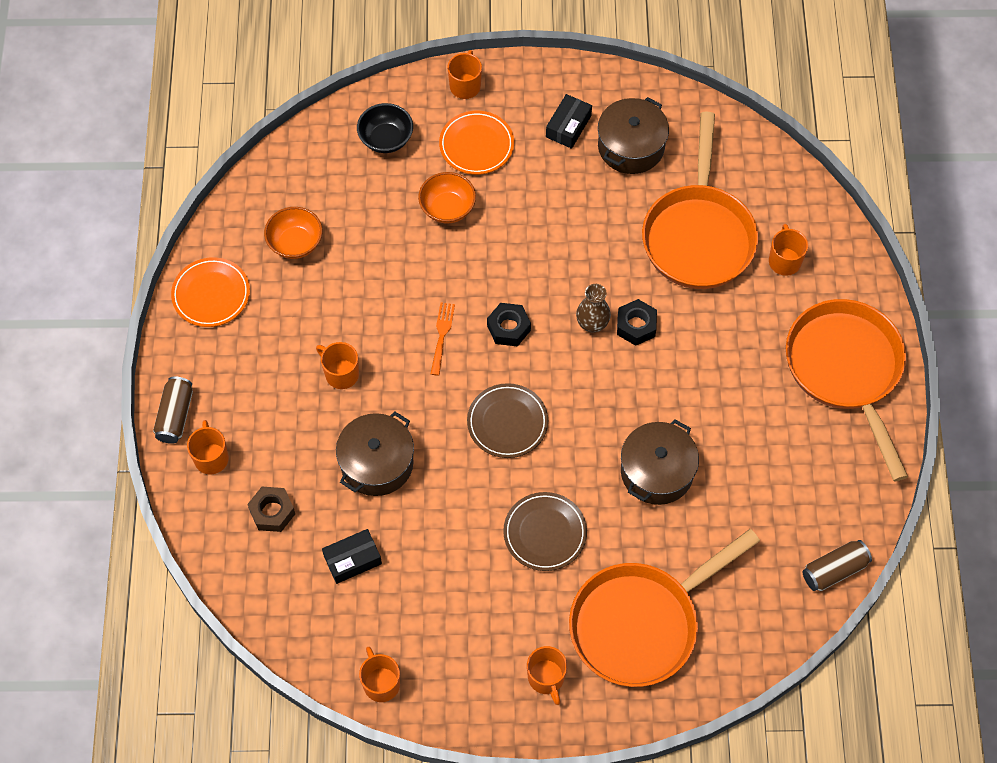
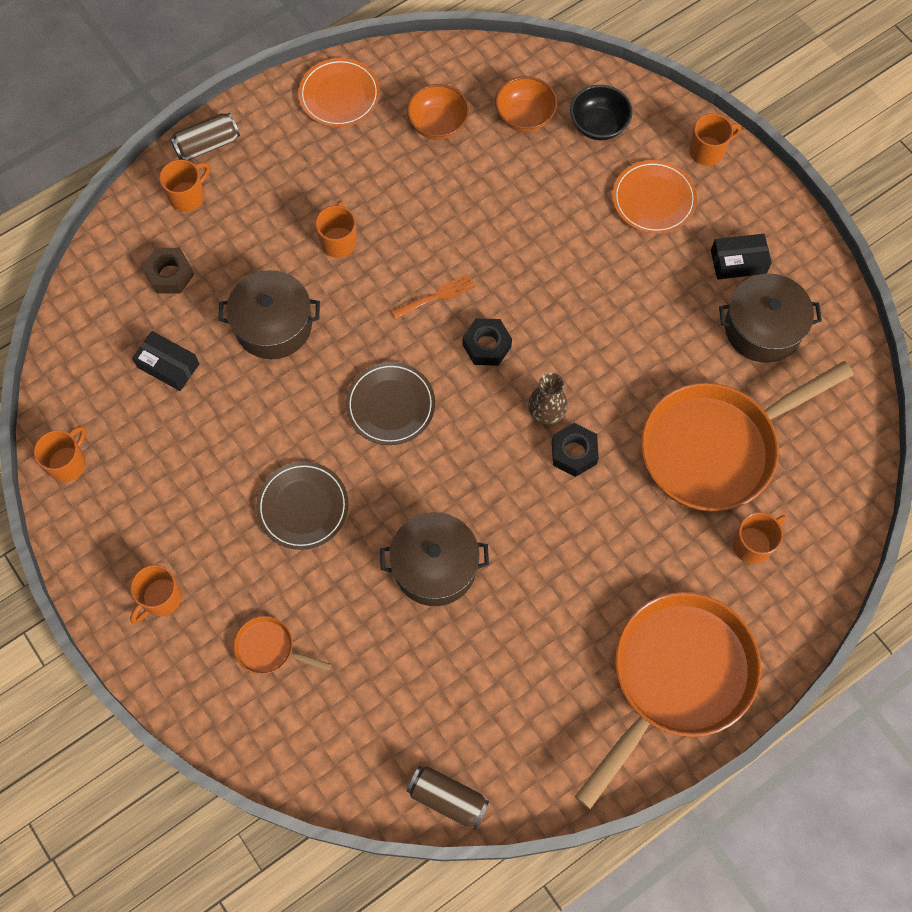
camera: 55 degrees right, 5 degrees up
orange bowl [418,172,476,224] -> orange bowl moved to [495,76,557,132]
orange pan [569,529,760,687] -> orange pan [234,616,331,674], size x0.41

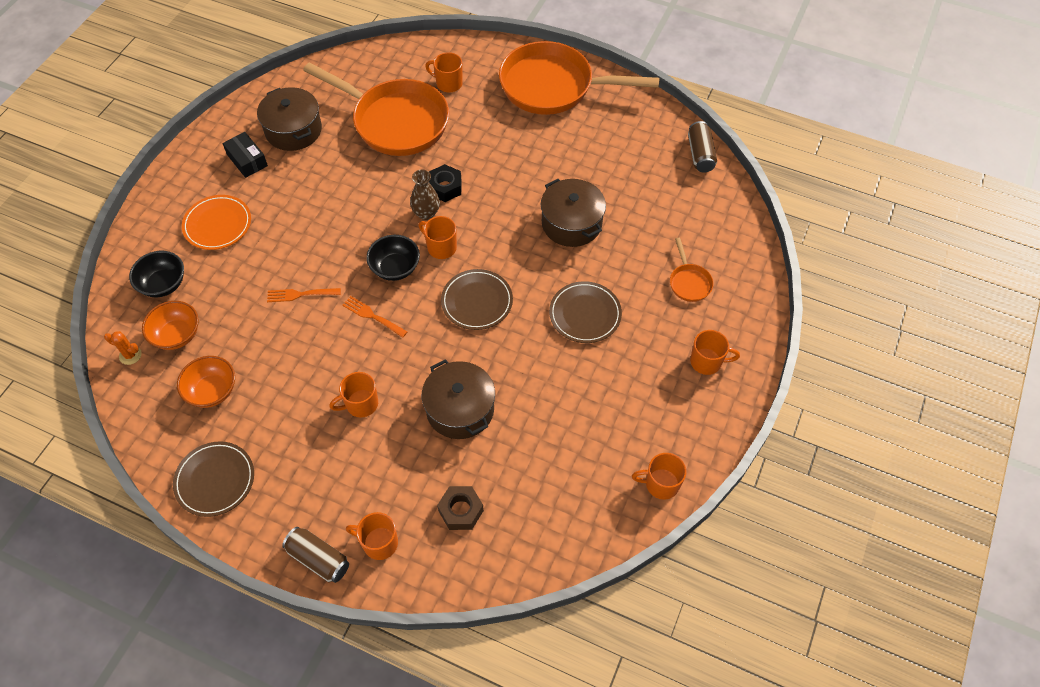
camera: 120 degrees left, 10 degrees down
black box [132,331,199,391] -> none
orange plate [298,58,380,127] -> brown plate [173,441,254,517]
black nut [463,318,512,366] -> black bowl [366,235,420,281]
orange mug [689,113,741,166] -> orange mug moved to [418,216,457,259]
none -> orange cactus [104,331,142,365]
none -> orange fork [267,288,341,302]

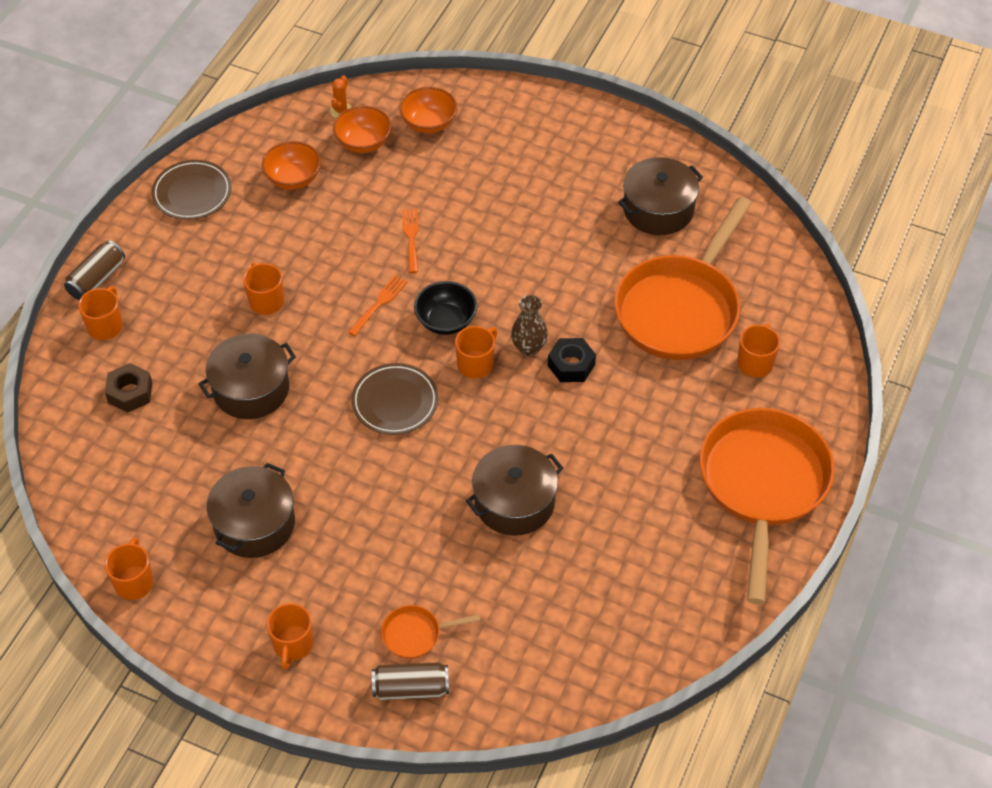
camera: 90 degrees right, 5 degrees down
black bowl [129,251,184,297] -> orange bowl [399,87,457,133]
orange plate [182,195,251,250] -> none
black box [222,132,268,178] -> none
brown plate [549,281,622,343] -> none
brown can [688,121,717,173] -> brown can moved to [372,662,449,700]
none -> brown pot [207,463,295,558]

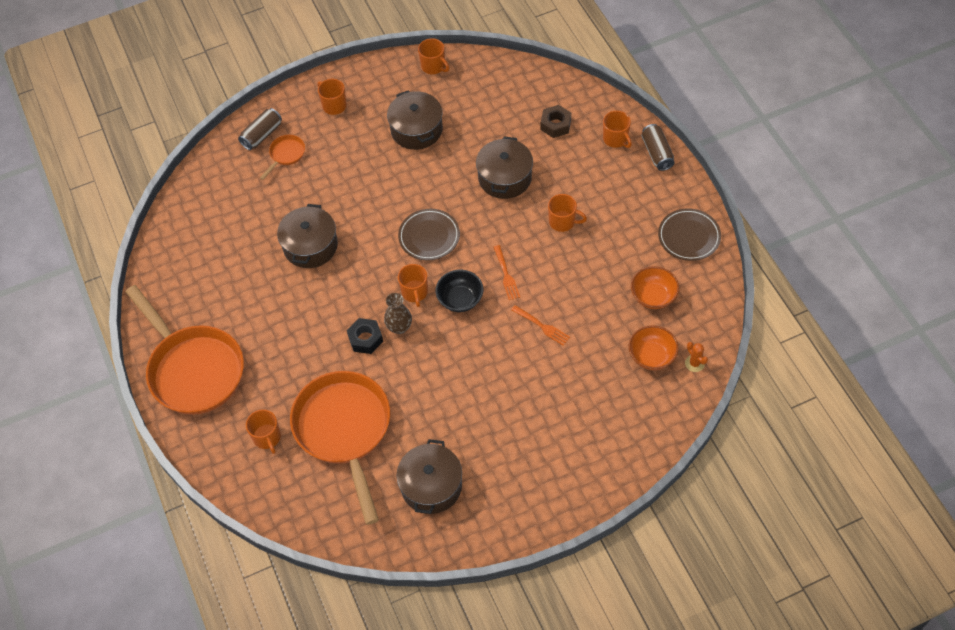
camera: 135 degrees right, 5 degrees up
orange bowl [399,87,457,133] -> none

